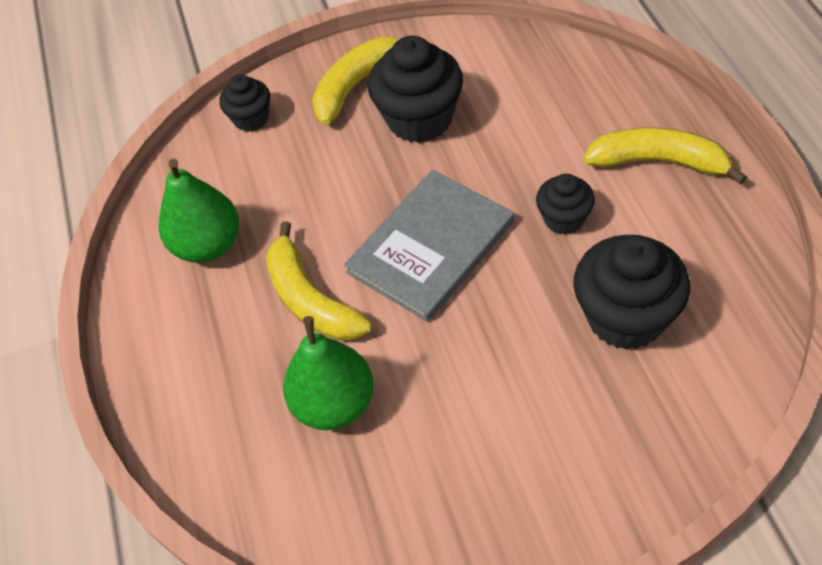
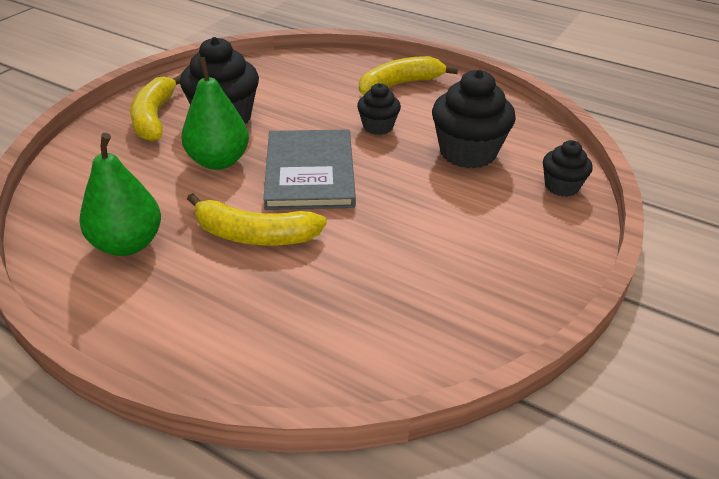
camera: 50 degrees left, 15 degrees down
black cupcake [219,75,270,132] -> black cupcake moved to [543,140,593,197]
green pear [283,316,374,430] -> green pear moved to [181,57,249,170]

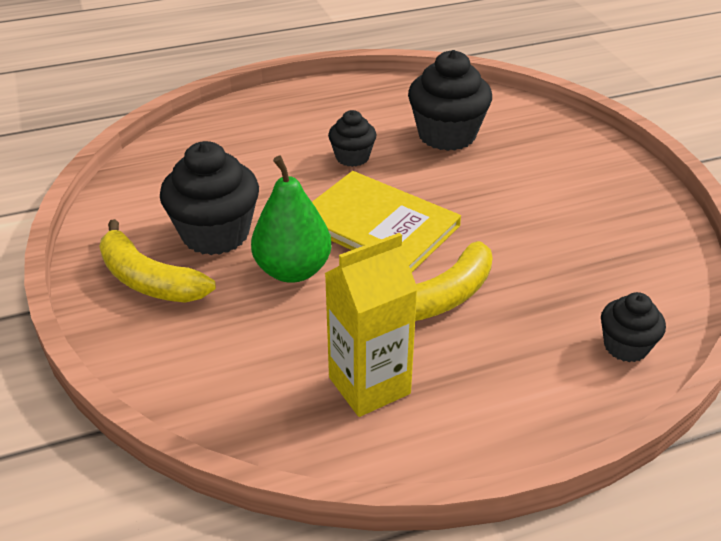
camera: 50 degrees left, 0 degrees up
green pear [79,133,161,256] -> yellow carton [325,233,418,417]
grey book [263,130,356,210] -> yellow book [312,171,461,272]
yellow banana [359,56,458,95] -> none
black cupcake [543,140,593,197] -> black cupcake moved to [601,292,666,362]

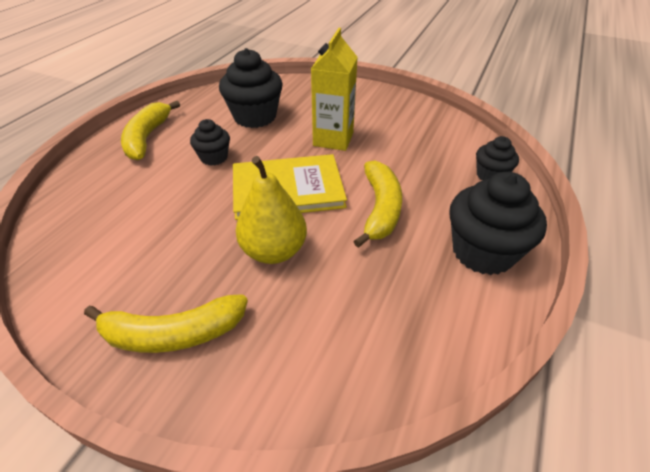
camera: 45 degrees left, 5 degrees up
black cupcake [160,141,259,255] -> black cupcake moved to [449,172,547,275]
green pear [251,156,332,283] -> yellow pear [236,156,307,264]
yellow carton [325,233,418,417] -> yellow carton moved to [311,28,358,151]
none -> yellow banana [121,100,180,160]

